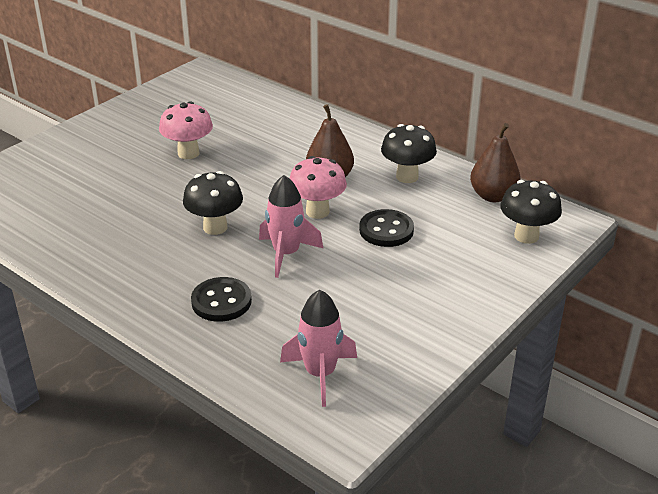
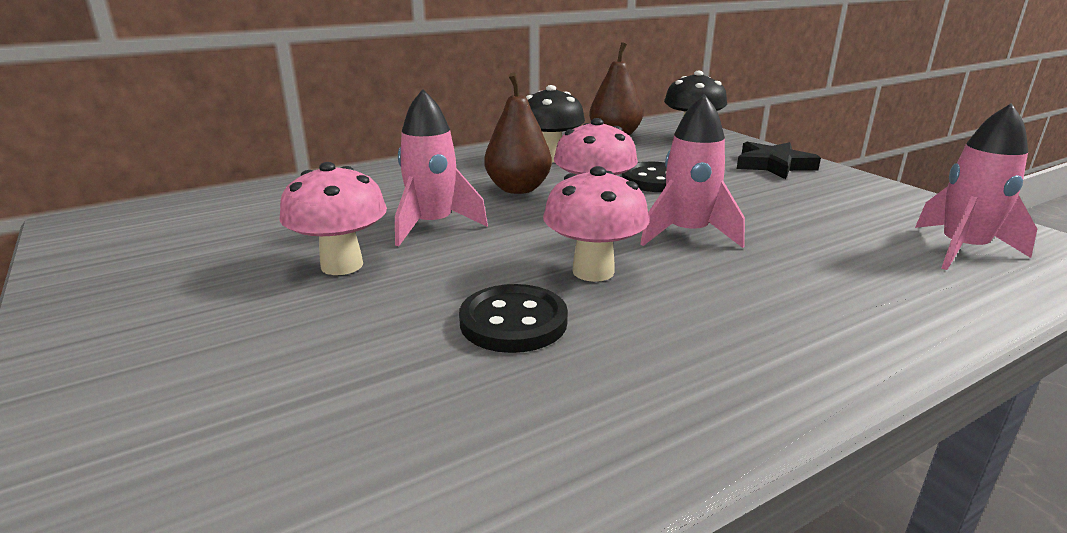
camera: 70 degrees left, 10 degrees down
black mushroom [183,171,243,235] -> pink mushroom [543,166,649,282]
black button [191,277,252,322] -> black button moved to [459,284,568,353]
none -> pink rocket [395,89,488,246]
none -> black star [737,142,821,179]

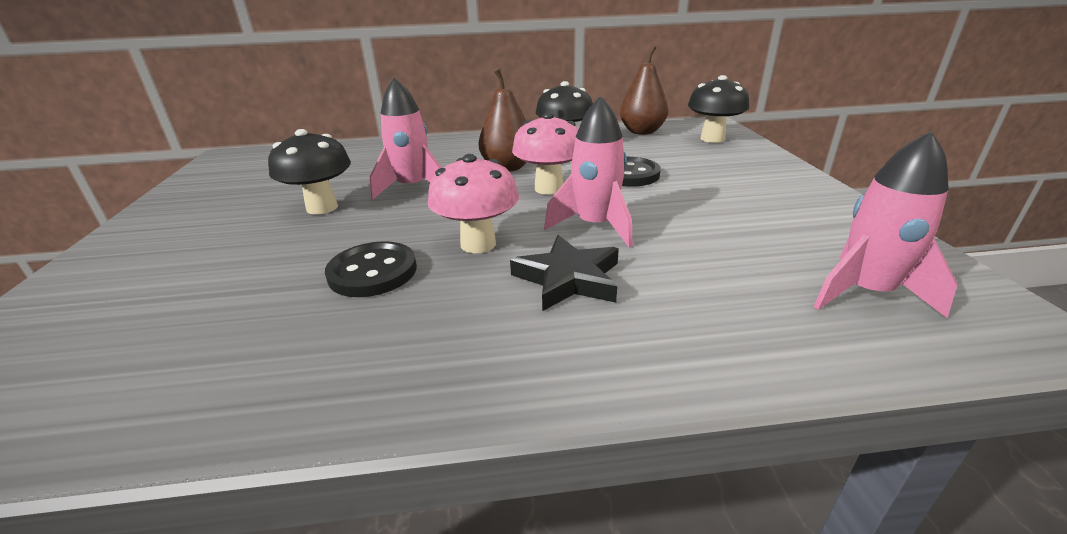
camera: 25 degrees right, 5 degrees up
pink mushroom [280,162,387,275] -> black mushroom [268,129,351,215]
black star [737,142,821,179] -> black star moved to [510,235,619,311]

